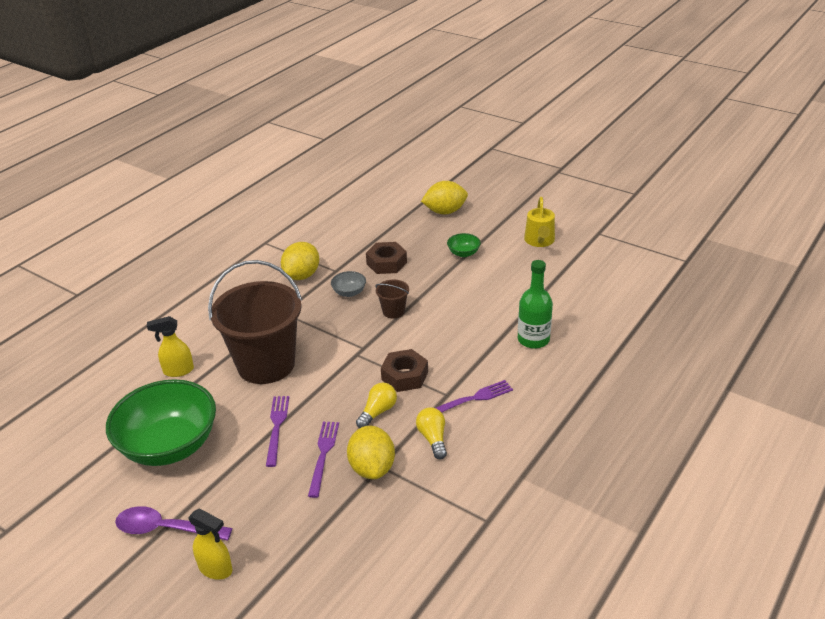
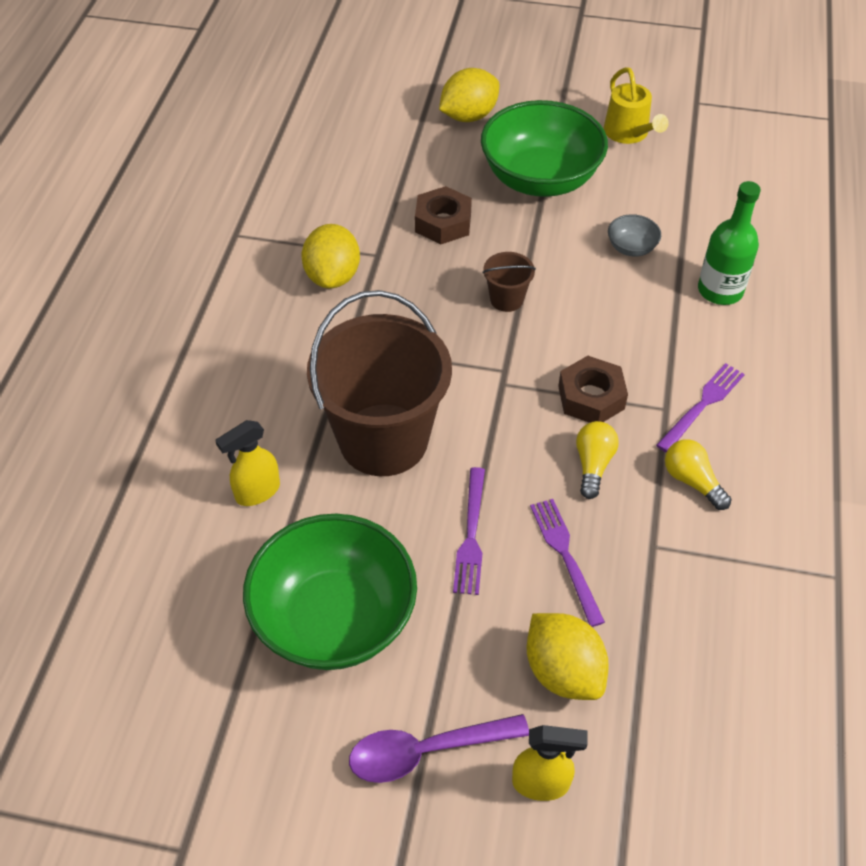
camera: 25 degrees left, 15 degrees up
purple fork [266,396,289,467] -> purple fork turned 150 degrees counterclockwise [453,467,485,595]
grey bowl [331,271,366,297] -> grey bowl moved to [608,214,661,257]
yellow lemon [347,426,395,479] -> yellow lemon moved to [527,613,609,700]
green bowl [447,233,481,257] -> green bowl [481,100,608,197], size x2.46

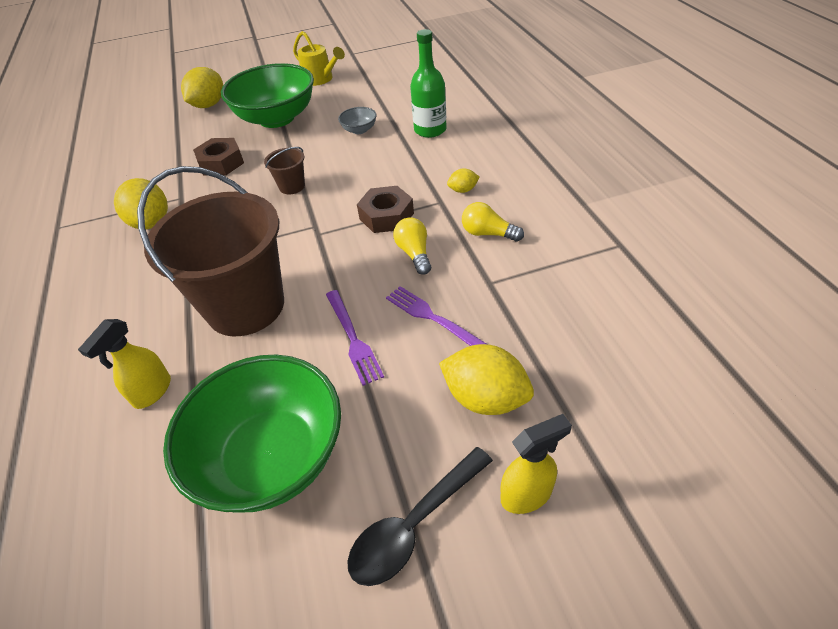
camera: 25 degrees left, 5 degrees down
purple spoon [349,714,529,783] -> black spoon [347,447,493,586]
purple fork [656,363,745,452] -> yellow lemon [447,168,480,193]

